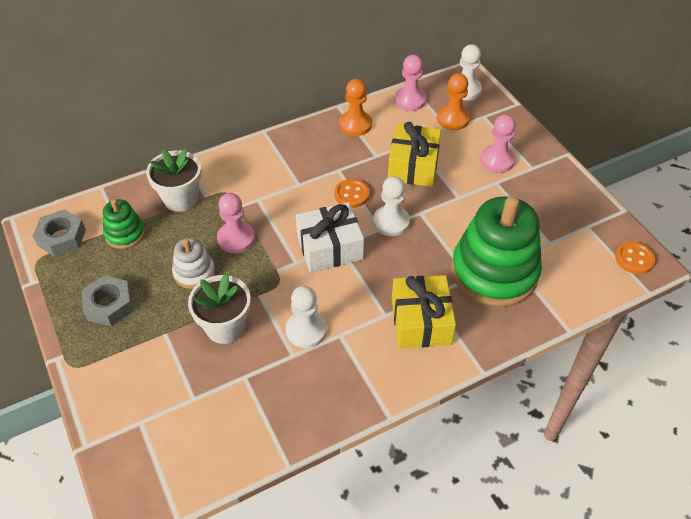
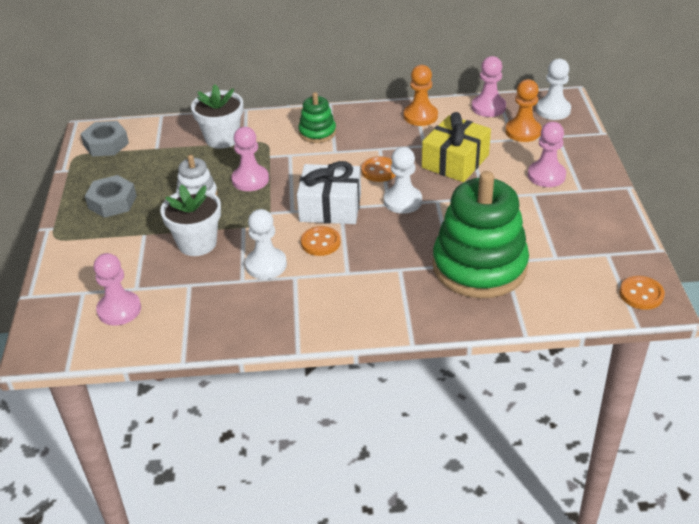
camera: 25 degrees right, 10 degrees down
green stacking toy [103,199,145,249] -> green stacking toy moved to [298,92,336,143]
yellow gift [392,275,456,348] -> none
none -> pink pawn [94,253,141,326]
none -> orange button [301,226,341,256]

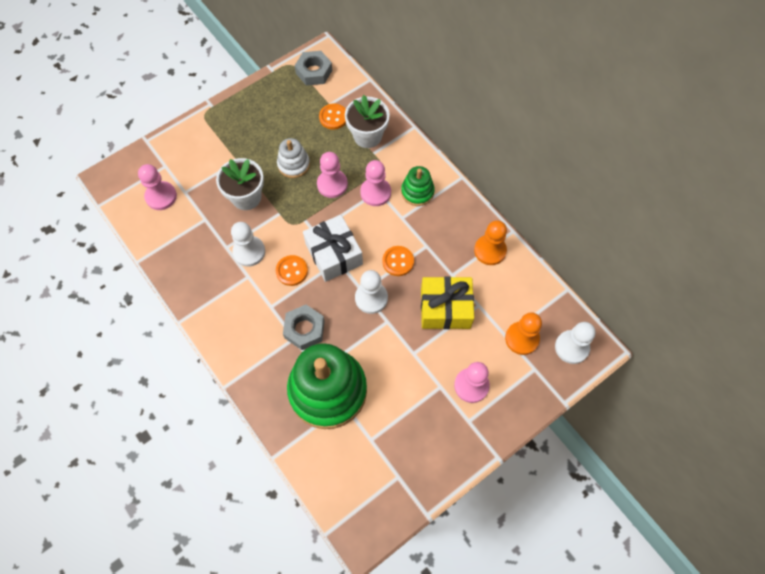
camera: 55 degrees right, 25 degrees up
grey nut [85,175,137,218] -> grey nut moved to [283,305,325,350]
pink pawn [472,56,506,117] -> pink pawn moved to [360,160,391,206]
orange button [619,276,665,310] -> orange button moved to [319,104,346,130]

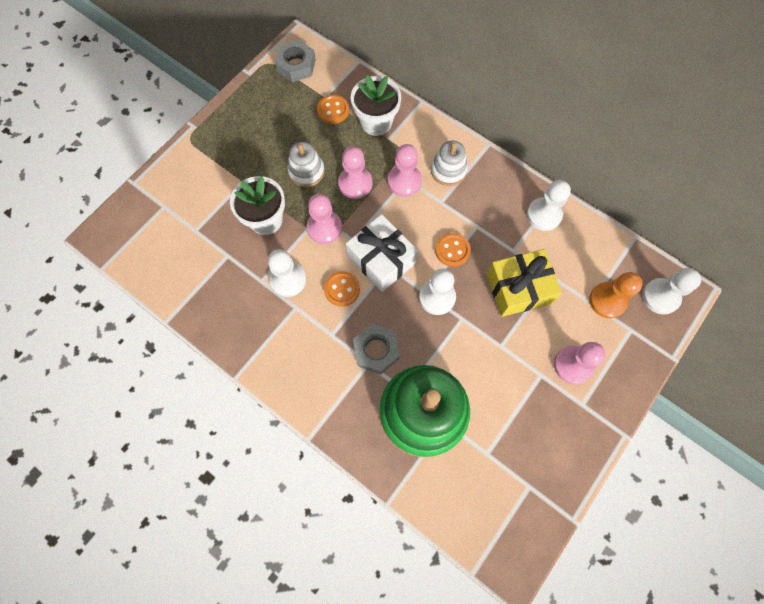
camera: 15 degrees left, 5 degrees up
pink pawn [138,164,177,210] -> pink pawn moved to [307,194,342,244]
green stacking toy [401,166,435,206] -> white stacking toy [431,141,468,186]
orange pawn [474,220,507,265] -> white pawn [527,180,571,231]

